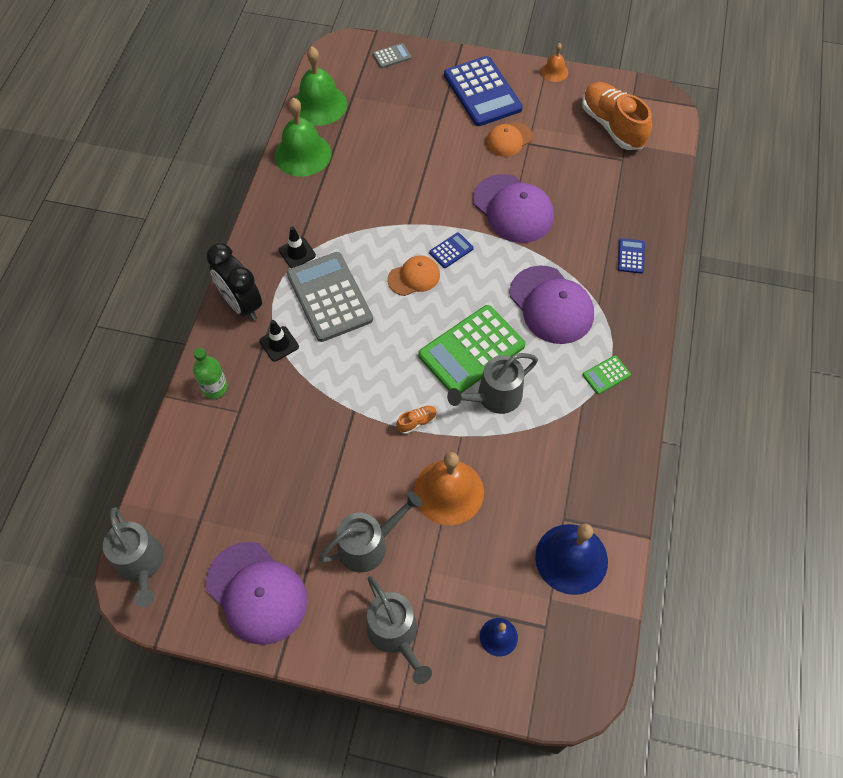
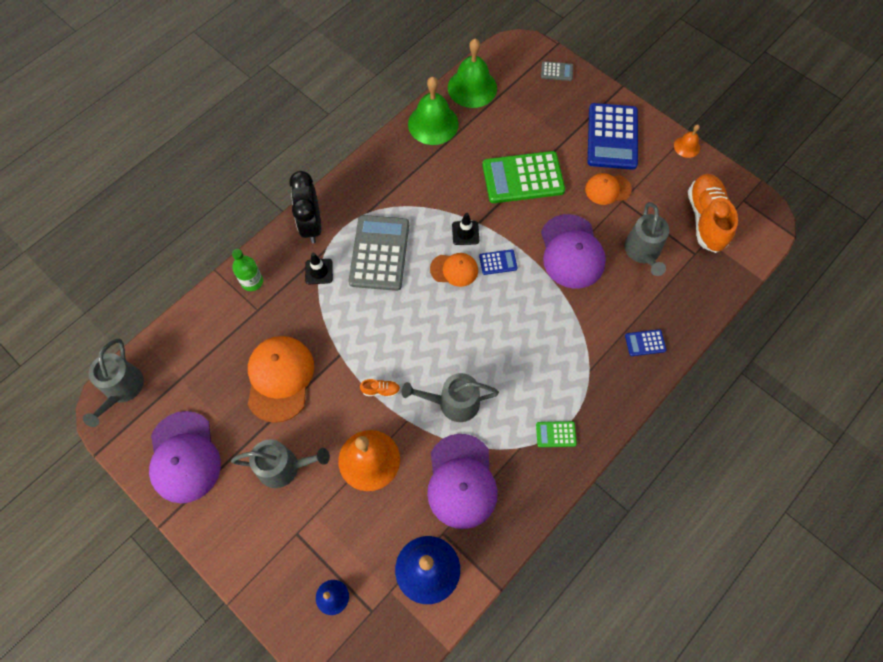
camera: 30 degrees right, 5 degrees up
black traffic cone [279,227,316,268] -> black traffic cone moved to [452,213,479,245]
grey watering can [367,576,432,684] -> grey watering can moved to [624,202,669,276]
green calculator [418,305,526,393] -> green calculator moved to [482,151,565,203]
purple cap [510,265,594,344] -> purple cap moved to [427,434,498,529]
blue calculator [618,238,645,274] -> blue calculator turned 135 degrees counterclockwise [625,329,666,356]
none -> orange cap [248,336,314,423]

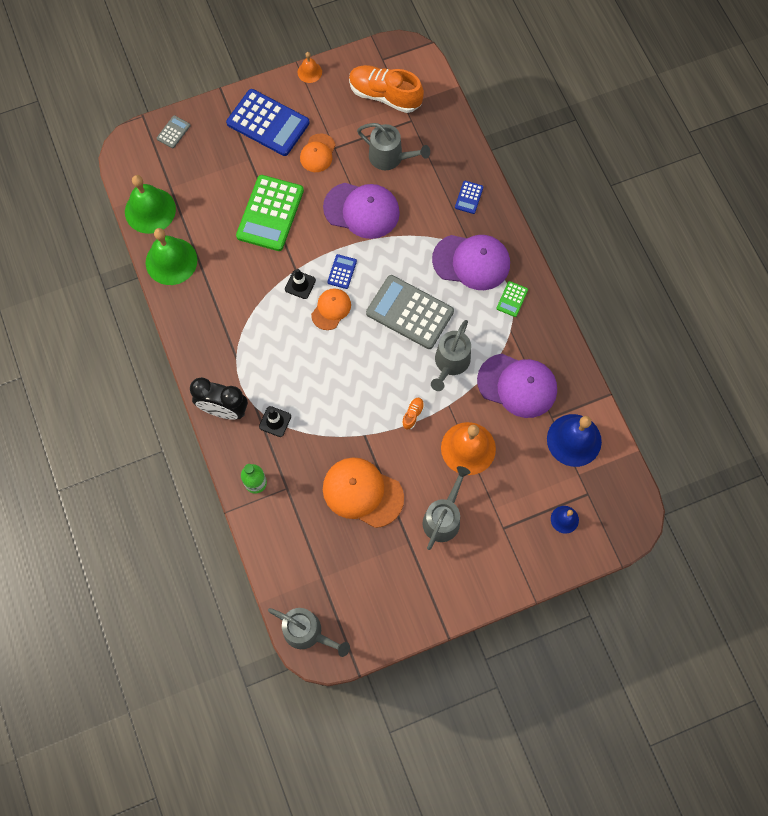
camera: 65 degrees left, 5 degrees up
purple cap [149,411,221,503] -> purple cap moved to [432,235,510,290]
grey calculator [348,215,409,291] -> grey calculator moved to [366,275,454,349]

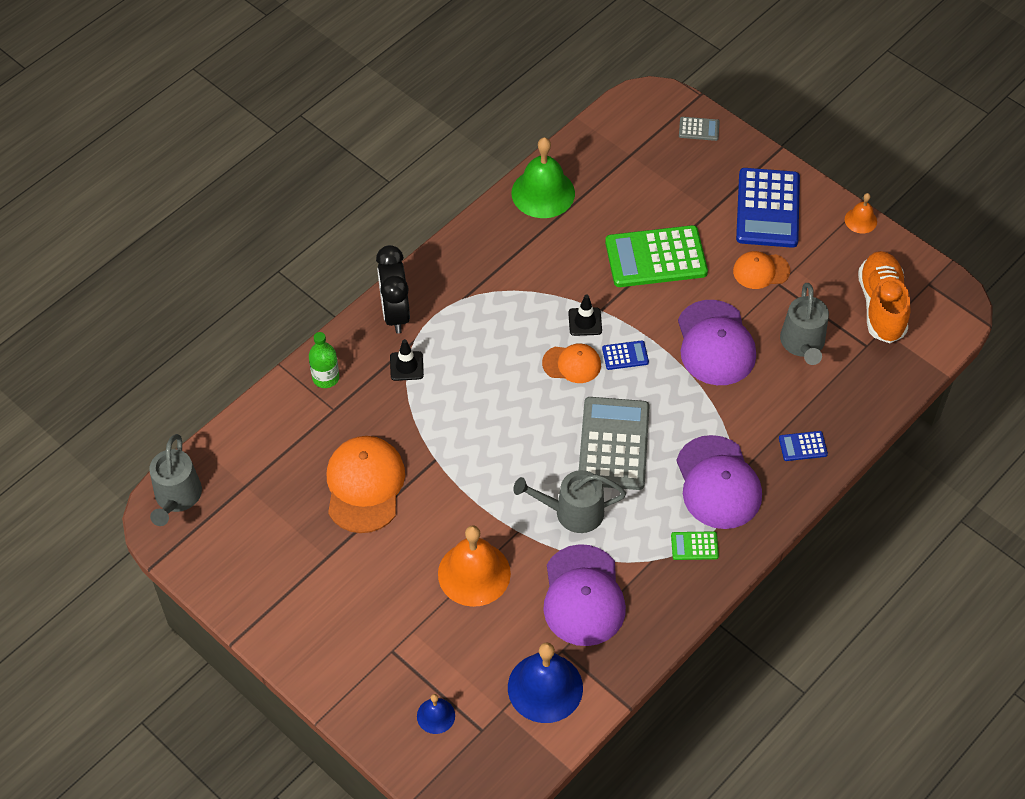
camera: 65 degrees right, 15 degrees down
green bell [125,175,176,234] -> none
orange shoe [402,398,424,430] -> none
grey watering can [422,466,470,550] -> none

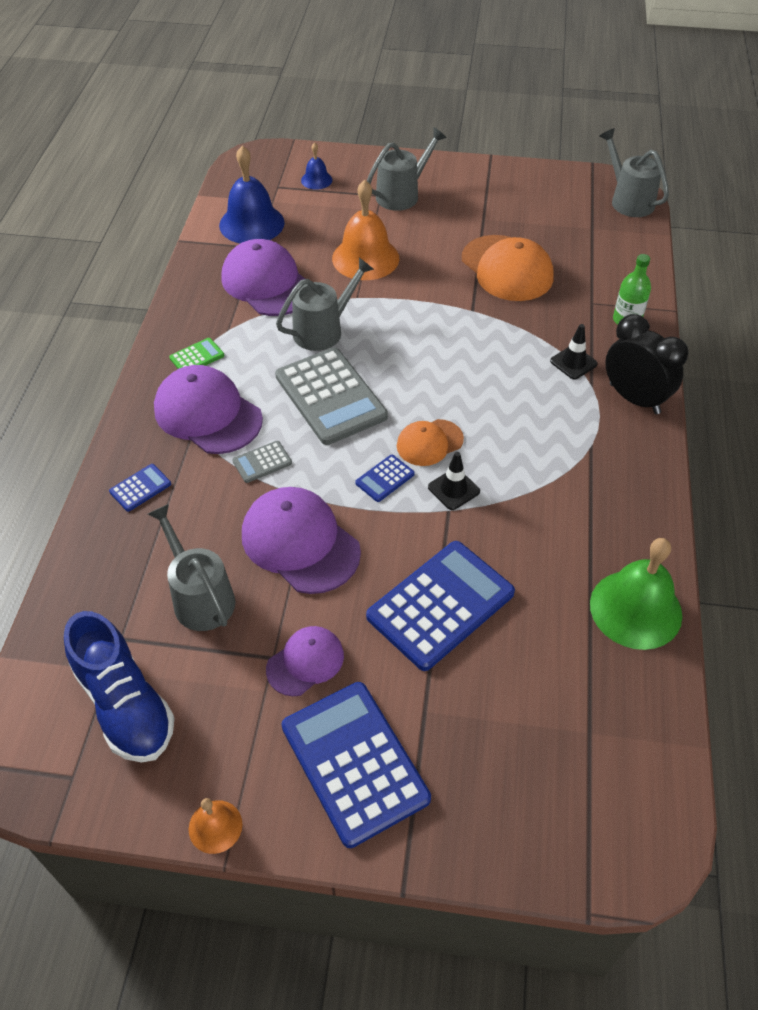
camera: 145 degrees right, 5 degrees down
green calculator [605,225,708,287] -> blue calculator [366,541,515,671]
grey calculator [679,117,720,141] -> grey calculator moved to [232,441,292,483]
orange cap [733,251,790,289] -> purple cap [266,626,344,696]
orange shoe [858,251,910,343] -> blue shoe [64,611,175,763]
none -> grey watering can [367,127,447,211]

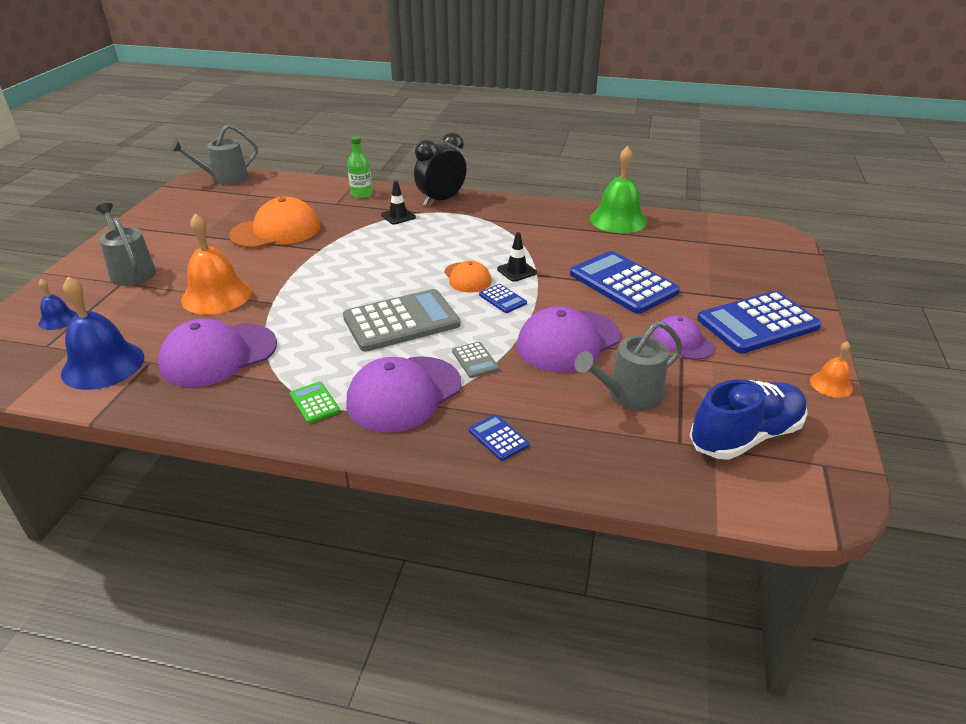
camera: 85 degrees left, 15 degrees down
grey watering can [276,258,374,351] -> none

